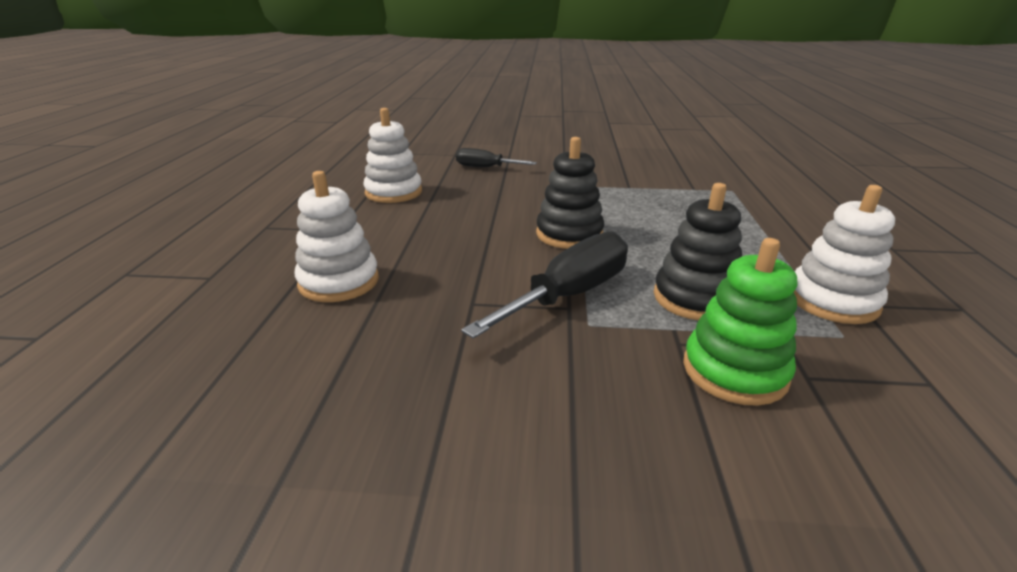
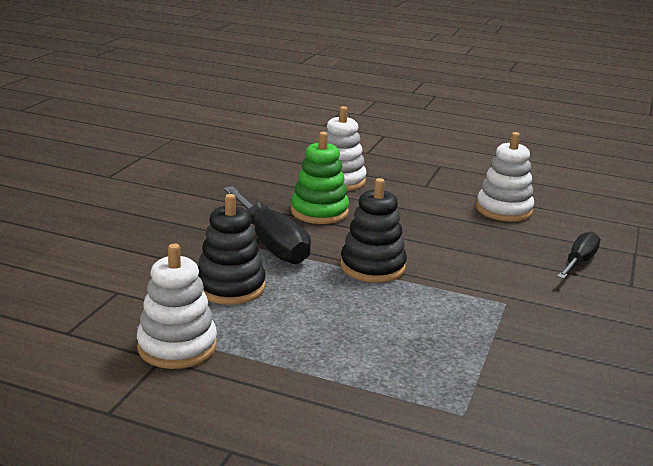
camera: 105 degrees right, 5 degrees down
green stacking toy [683,238,797,406] -> green stacking toy moved to [291,132,349,224]

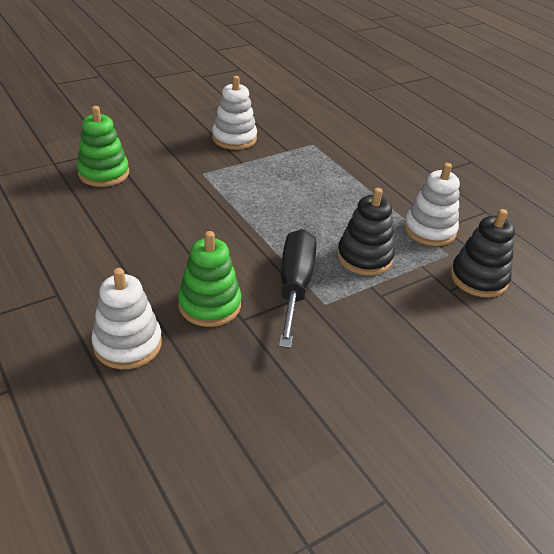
camera: 145 degrees left, 15 degrees up
black stacking toy [340,178,407,283] -> black stacking toy moved to [450,209,515,298]
white stacking toy [476,132,534,222] -> white stacking toy moved to [212,76,257,150]
black screwdriver [557,231,600,279] -> green stacking toy [77,106,129,187]

